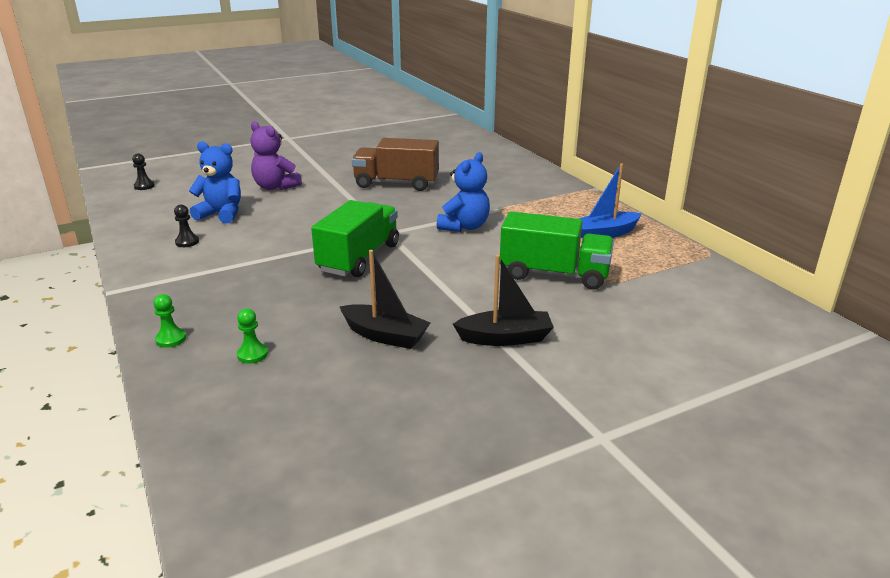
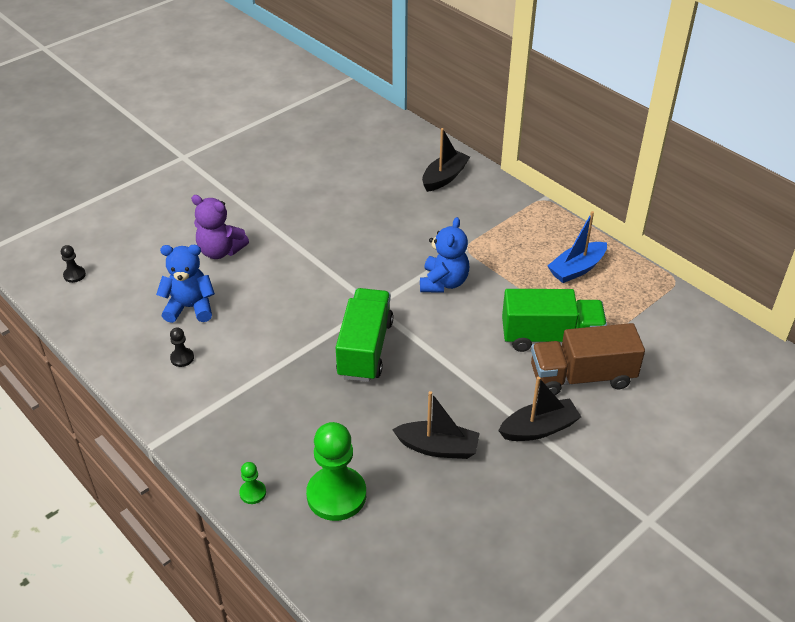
camera: 15 degrees left, 15 degrees up
green pawn [237,309,268,364] -> green pawn [306,422,366,521], size x2.26
brown truck [352,138,439,191] -> brown truck moved to [531,323,645,395]
none -> black boat [422,128,470,192]

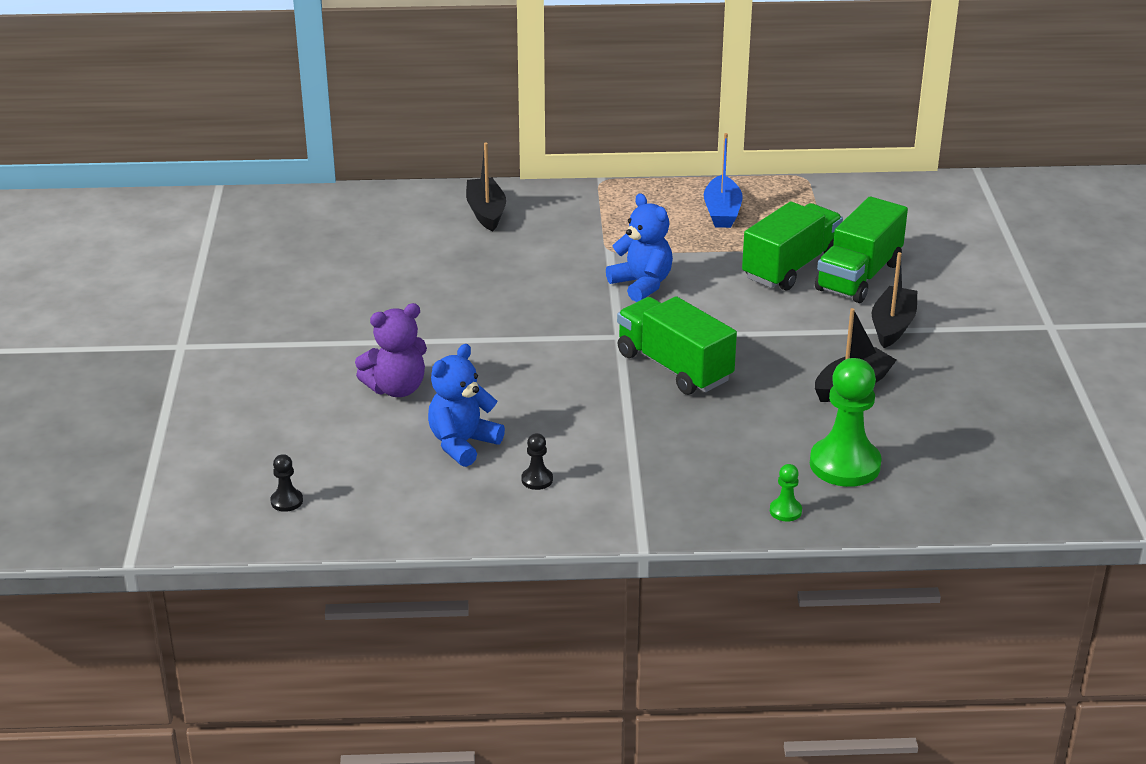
camera: 50 degrees left, 10 degrees down
brown truck [531,323,645,395] -> green truck [815,196,908,303]

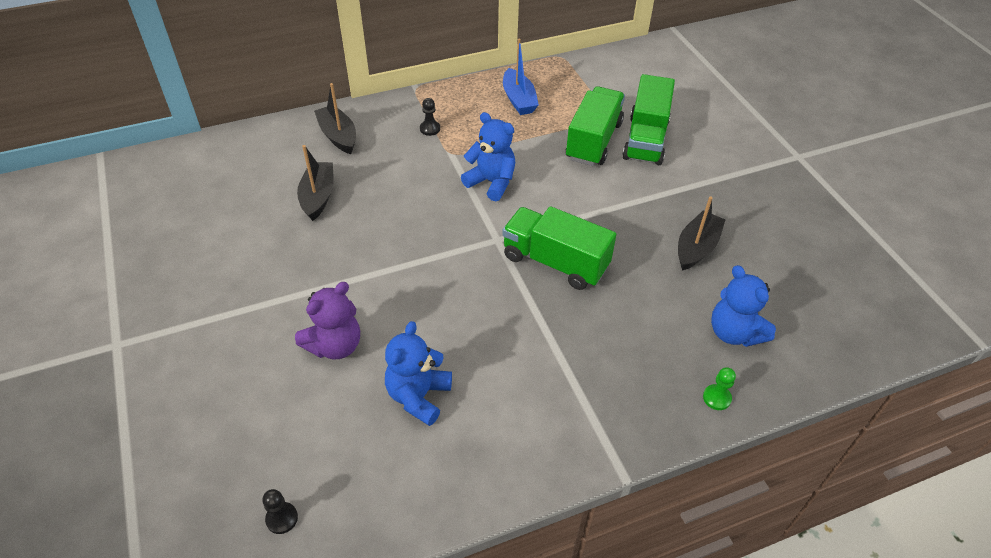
camera: 20 degrees left, 15 degrees up
black pawn [521,433,553,490] -> black pawn moved to [420,98,440,136]
green pawn [810,358,882,487] -> blue teddy bear [711,265,776,347]
black boat [872,252,917,348] -> black boat moved to [297,145,334,221]

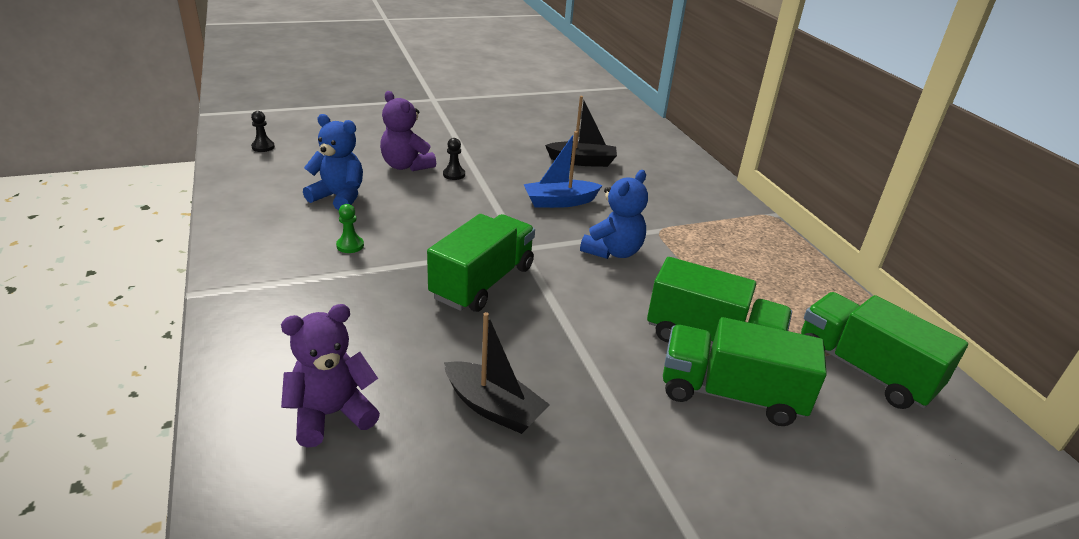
camera: 90 degrees right, 15 degrees down
black boat [314,83,356,154] -> none
black pawn [420,98,440,136] -> black pawn moved to [443,138,465,180]
blue boat [503,39,539,115] -> blue boat moved to [523,131,603,208]
green pawn [703,367,736,410] -> green pawn moved to [336,204,364,253]
blue teddy bear [711,265,776,347] -> purple teddy bear [281,304,380,448]
none -> green truck [801,292,968,409]

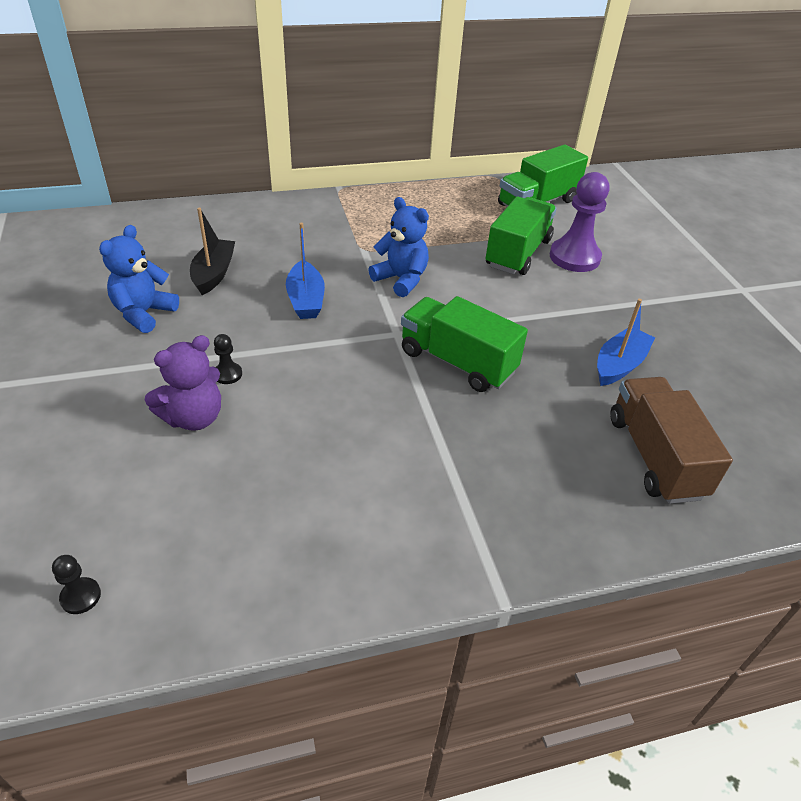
camera: 85 degrees left, 10 degrees up
purple teddy bear [281,304,380,448] -> brown truck [610,377,733,504]
blue teddy bear [303,114,363,210] -> blue teddy bear moved to [99,225,179,333]
green pawn [336,204,364,253] -> none
black boat [444,312,550,434] -> blue boat [597,299,655,386]
green truck [663,317,827,426] -> purple pawn [550,172,609,272]

